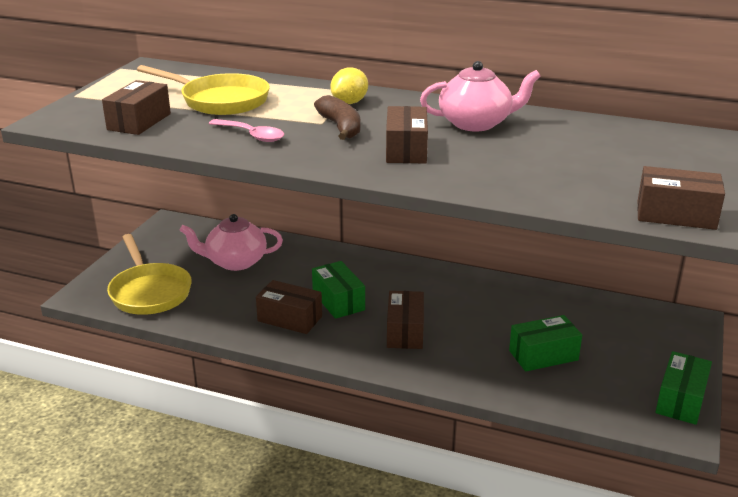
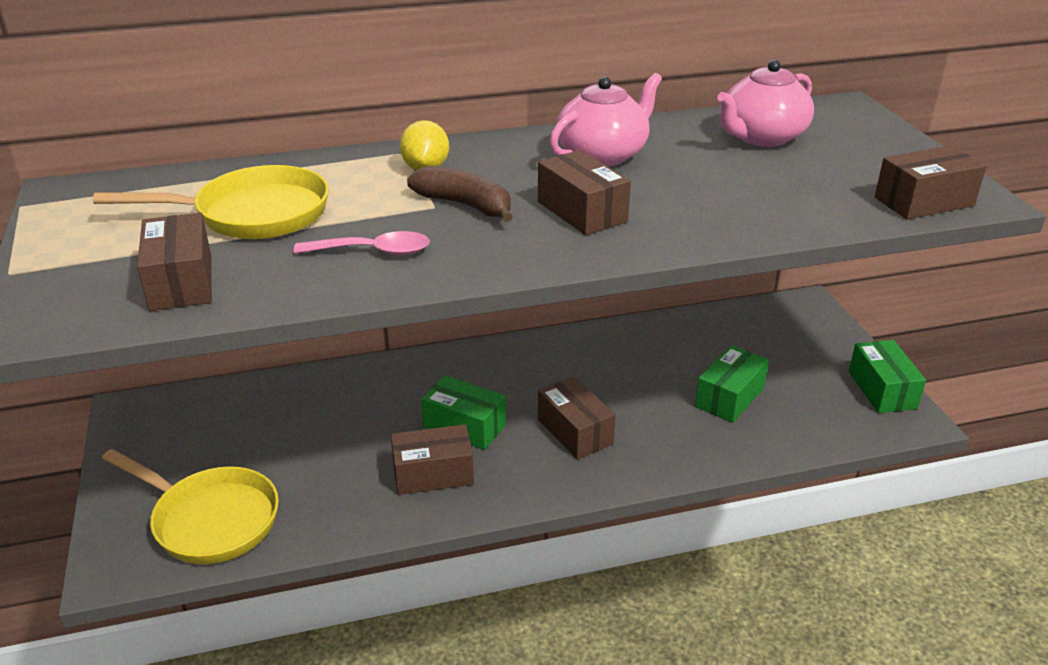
camera: 35 degrees left, 5 degrees up
pink teapot [179,214,283,271] -> pink teapot moved to [717,60,814,147]

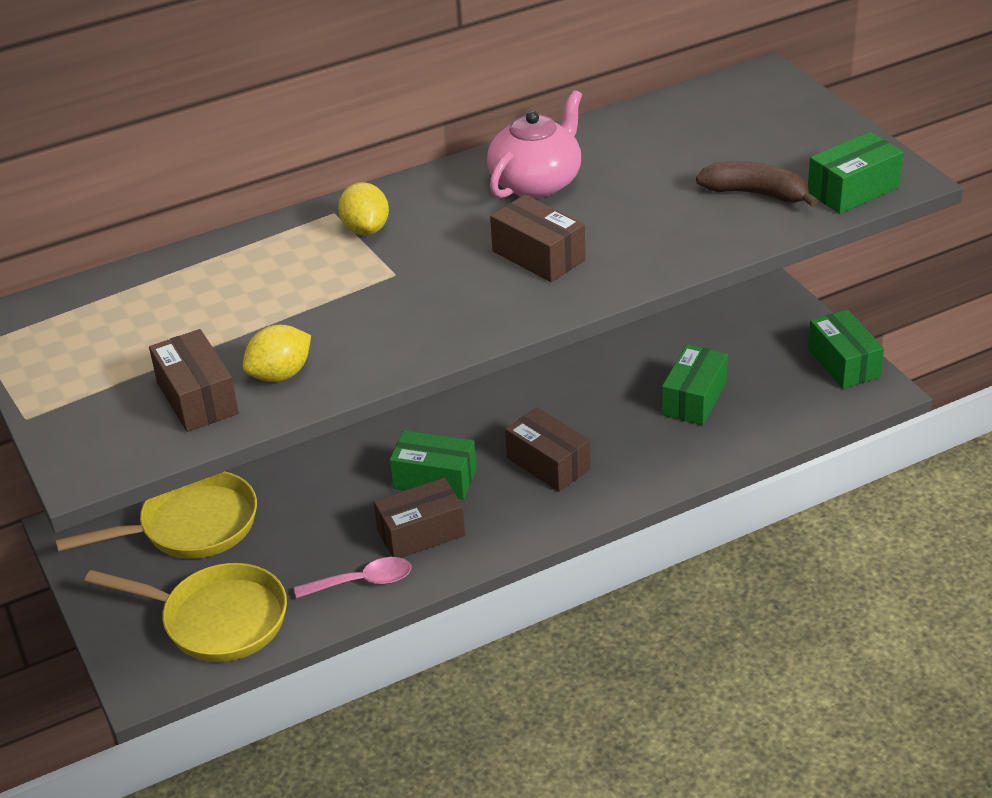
camera: 10 degrees left, 5 degrees up
yellow pan [93,165,329,239] -> yellow pan moved to [55,471,257,559]
pink spoon [293,231,430,255] -> pink spoon moved to [294,557,411,599]
brown banana [407,166,513,222] -> brown banana moved to [696,161,818,207]
pink teapot [717,60,814,147] -> none
brown box [875,145,987,220] -> green box [808,132,904,214]
none -> yellow lemon [243,325,311,382]

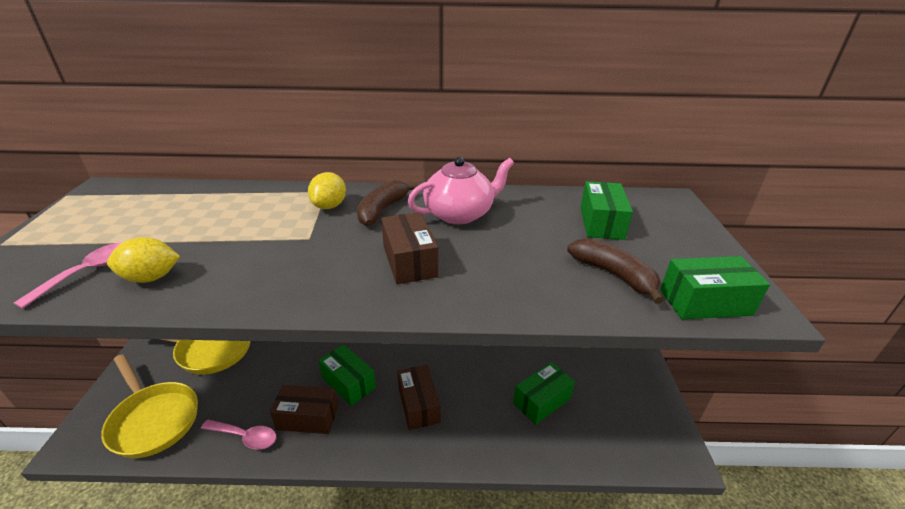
camera: 25 degrees right, 5 degrees down
brown box [149,329,239,432] -> pink spoon [14,242,123,309]
green box [808,309,884,389] -> green box moved to [580,181,633,240]
none -> brown banana [357,180,418,226]

